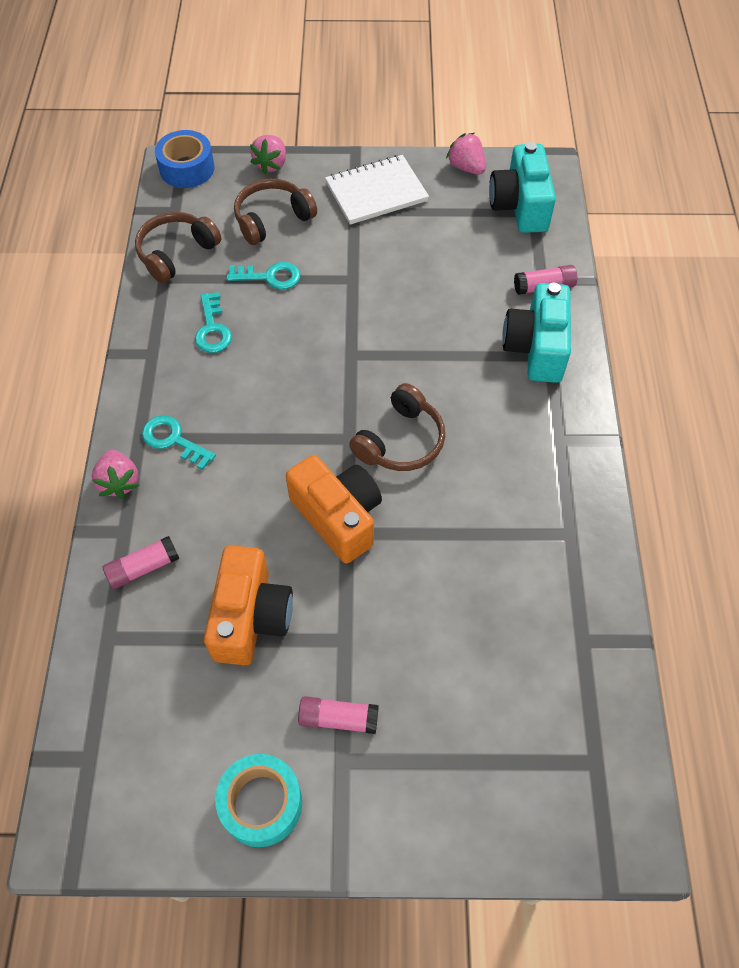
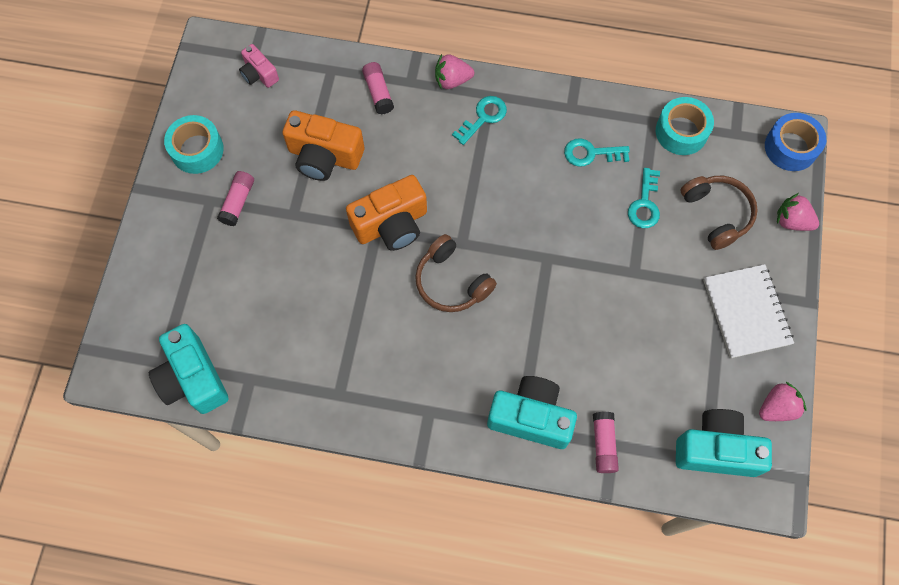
camera: 100 degrees right, 10 degrees up
brown headphones [135,212,221,283] -> turquoise tape [656,97,714,155]
none -> turquoise camera [149,324,229,414]
none -> pink camera [239,44,279,88]

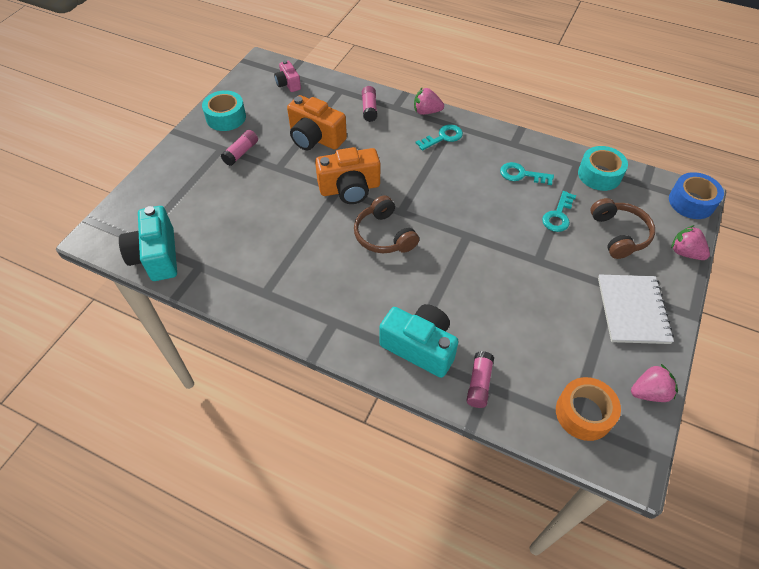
camera: 15 degrees right, 15 degrees down
turquoise camera [676,409,772,477] -> orange tape [556,377,621,441]

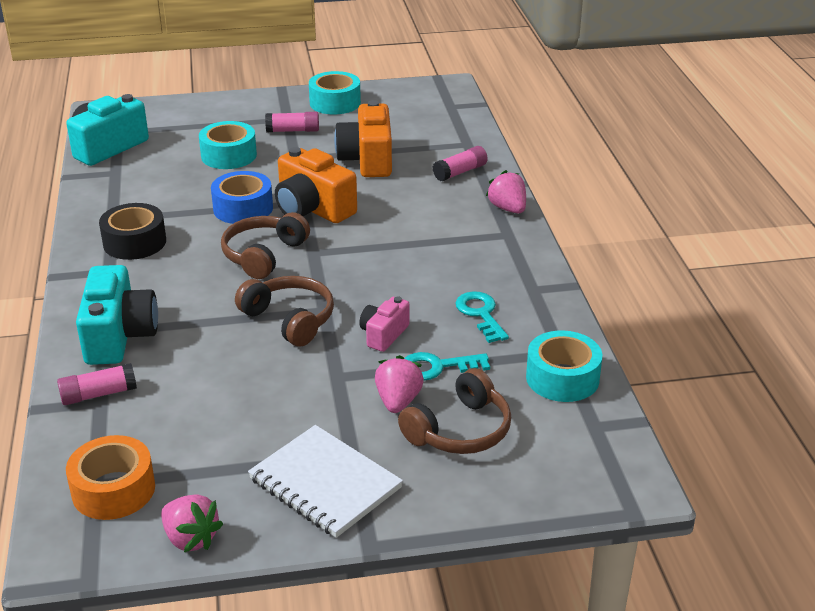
camera: 55 degrees right, 20 degrees down
pink camera [274,60,301,92] -> pink camera moved to [359,297,410,352]
turquoise key [416,125,463,151] -> none
white notebook [598,275,674,344] -> white notebook turned 75 degrees clockwise [248,425,403,538]
blue tape [669,172,724,219] -> blue tape moved to [211,171,273,224]
pink strawberry [671,225,710,260] -> pink strawberry moved to [375,355,424,413]
none -> black tape [99,203,166,260]
none -> turquoise tape [199,121,257,169]
none -> brown headphones [235,276,334,347]

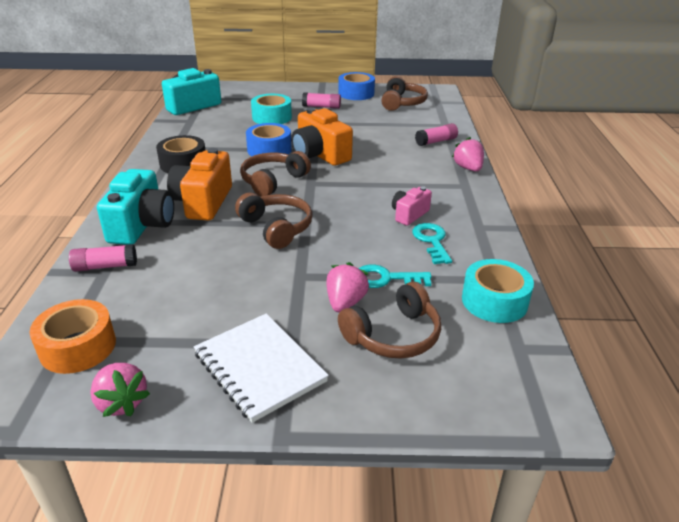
camera: 10 degrees right, 0 degrees up
turquoise tape [309,71,361,115] -> blue tape [338,72,375,100]
orange camera [334,100,392,177] -> orange camera moved to [167,148,232,221]
pink camera [359,297,410,352] -> pink camera moved to [392,186,432,226]
none -> brown headphones [381,76,428,111]

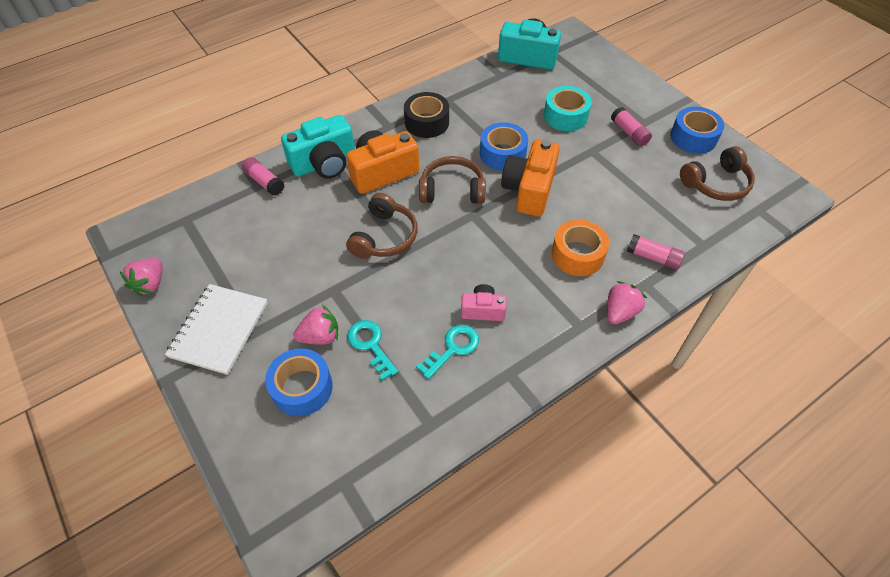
camera: 55 degrees right, 20 degrees up
orange tape [30,299,116,374] -> orange tape moved to [552,220,609,276]
brown headphones [338,282,441,358] -> blue tape [265,348,333,416]
turquoise tape [462,259,534,323] -> none

